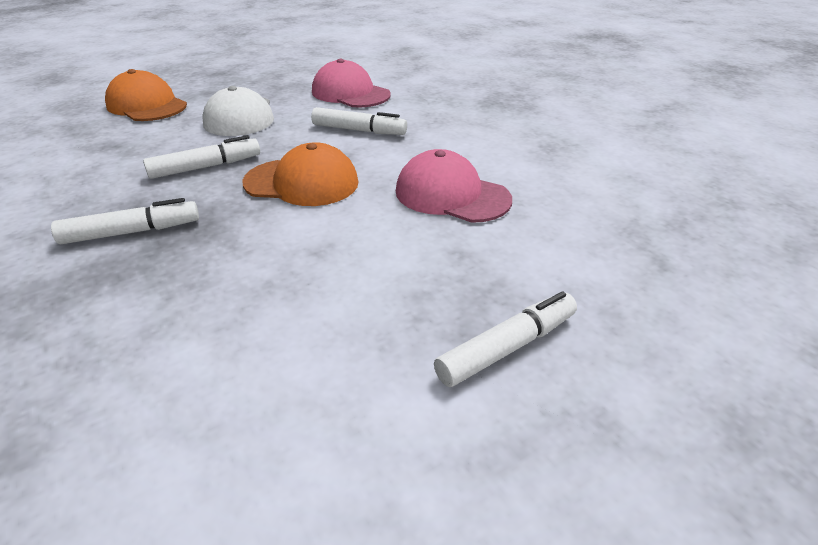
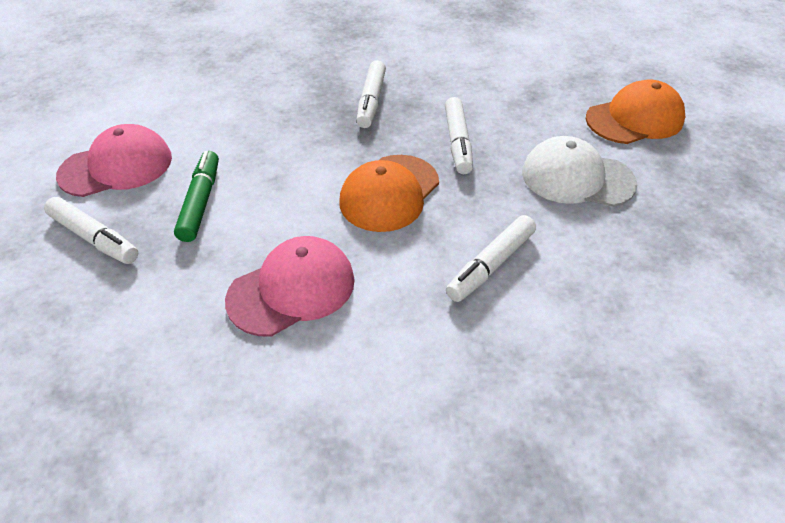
camera: 115 degrees right, 10 degrees up
pink cap [312,59,391,107] -> pink cap moved to [56,124,172,197]
white marker [434,291,577,387] -> white marker turned 45 degrees counterclockwise [44,197,138,264]
none -> green marker [174,151,219,242]

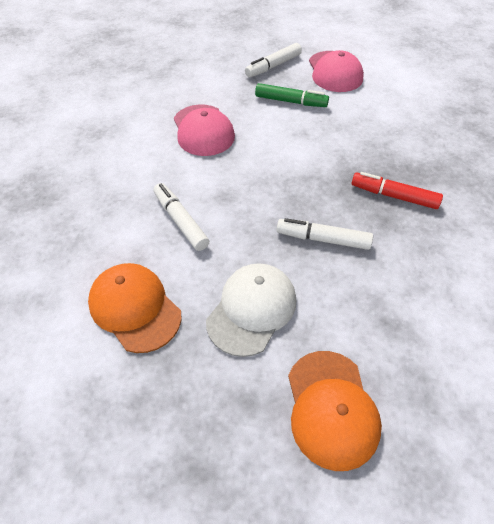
camera: 105 degrees right, 5 degrees up
orange cap [340,155,439,232] -> orange cap moved to [88,263,181,353]
white marker [356,60,386,128] -> red marker [352,172,443,209]

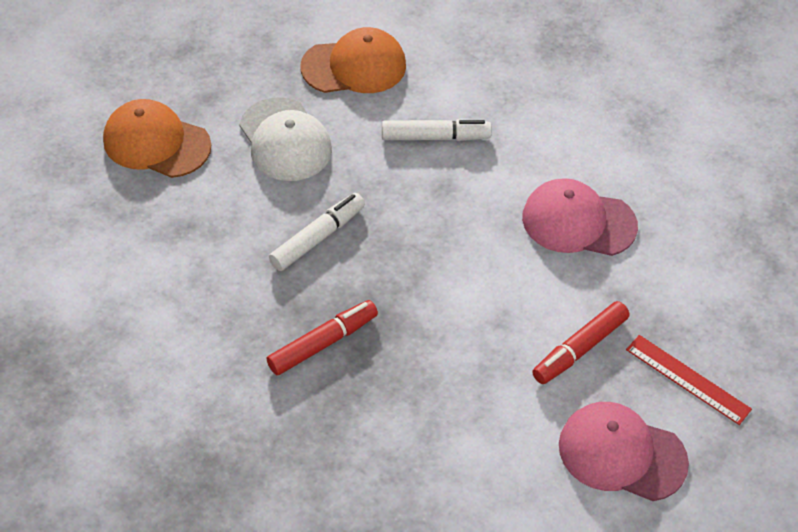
camera: 120 degrees right, 0 degrees up
white marker [245,43,302,78] -> red ruler [626,335,752,425]
green marker [255,83,329,107] -> red marker [532,301,629,384]

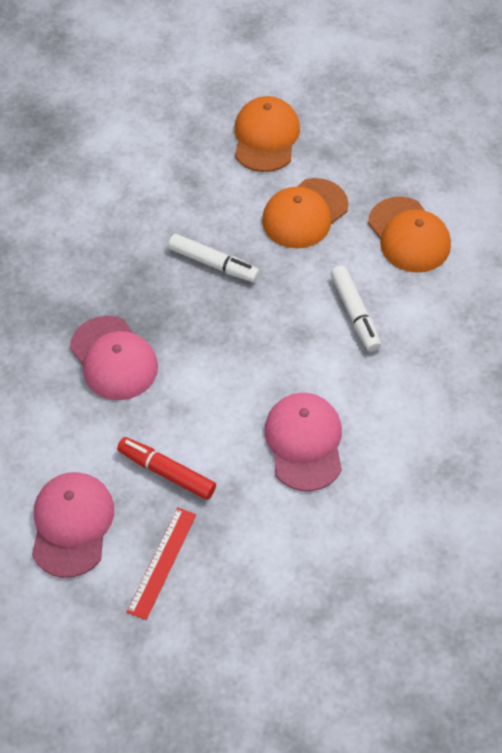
camera: 75 degrees right, 5 degrees up
white cap [239,97,332,181] -> orange cap [262,178,349,248]
red marker [267,300,378,375] -> none
none -> pink cap [70,316,158,400]

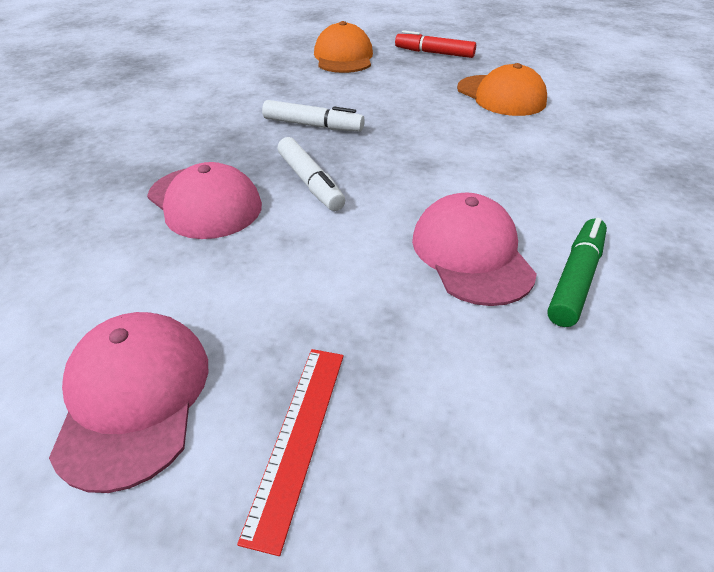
camera: 10 degrees left, 15 degrees down
red marker [117,437,216,500] -> red marker moved to [395,30,476,58]
orange cap [262,178,349,248] -> none
white marker [330,266,381,352] -> white marker moved to [278,137,345,211]
none -> green marker [547,218,607,327]

